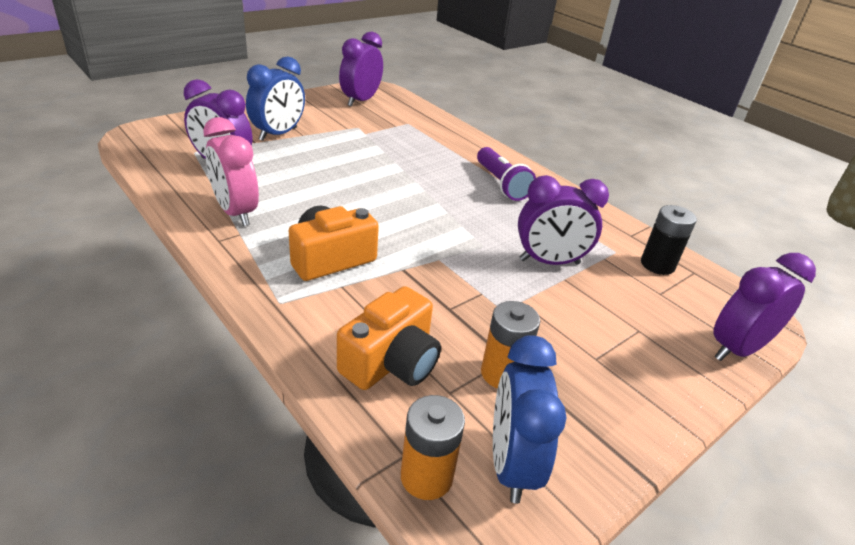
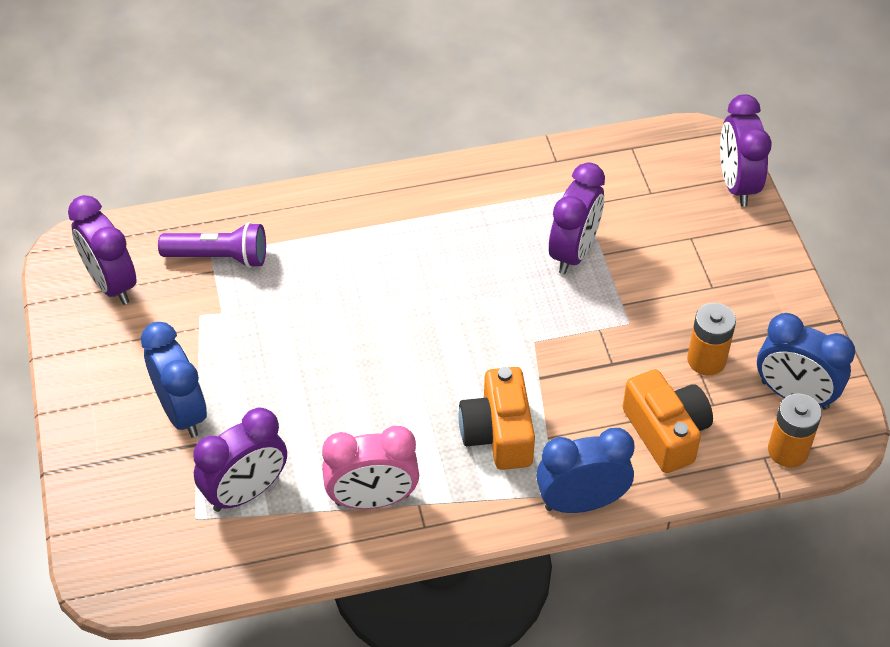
camera: 60 degrees left, 15 degrees up
purple flashlight [477,147,536,201] -> purple flashlight moved to [158,222,266,268]
black battery [641,205,697,275] -> none
none -> blue clock [536,428,635,513]

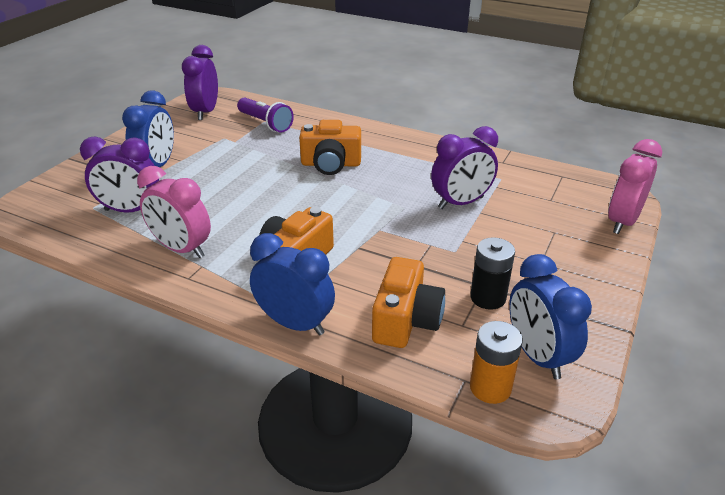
camera: 40 degrees right, 15 degrees down
orange battery [687,303,736,375] -> black battery [470,237,515,310]
purple clock [720,94,772,207] -> pink clock [608,139,662,234]
none -> orange camera [299,120,361,175]

